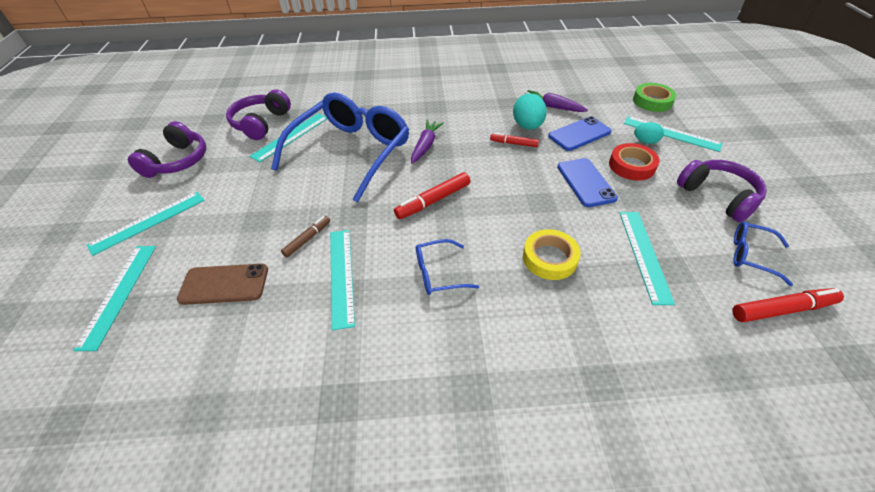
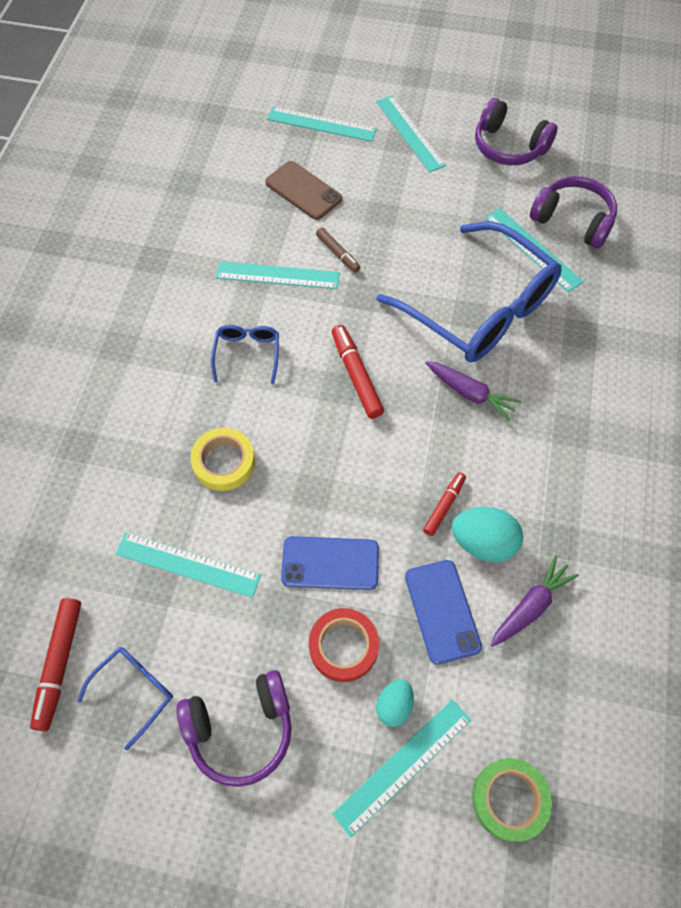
camera: 105 degrees right, 15 degrees up
brown phone [177,264,268,305] -> brown phone turned 60 degrees counterclockwise [265,161,342,220]

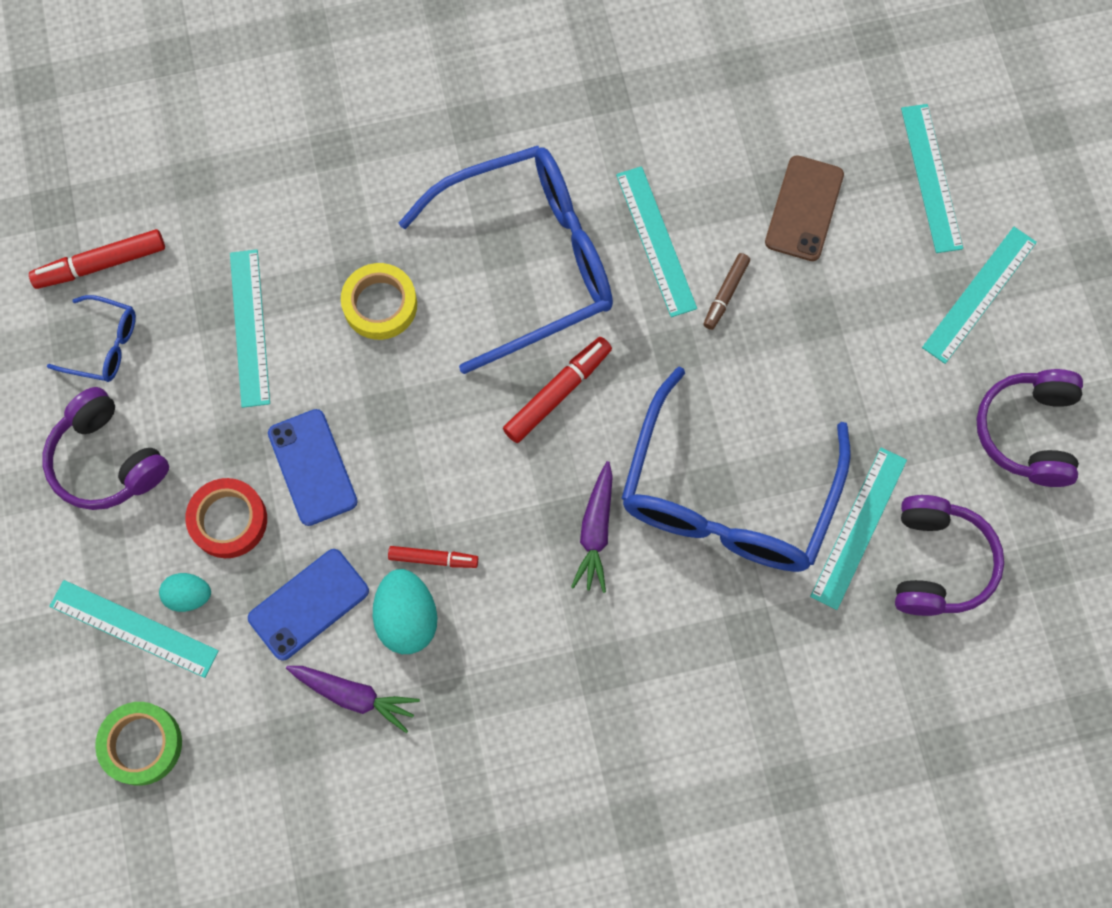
camera: 65 degrees right, 10 degrees up
blue glasses [211,325,279,385] -> blue glasses [399,146,613,374], size x2.34

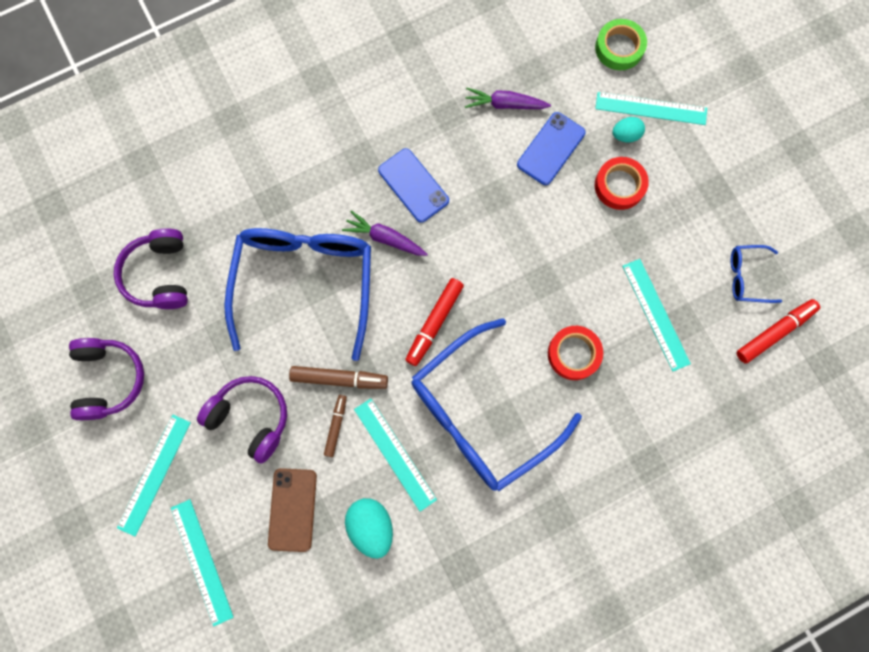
camera: 165 degrees right, 5 degrees up
purple headphones [43,387,169,510] -> purple headphones moved to [197,376,287,464]
blue phone [268,409,358,526] -> blue phone moved to [378,148,449,223]
yellow tape [341,263,417,340] -> red tape [548,326,603,380]
turquoise egg [373,569,437,654] -> turquoise egg moved to [345,498,393,559]
red marker [388,546,478,568] -> none
purple carrot [571,461,613,593] -> purple carrot turned 60 degrees counterclockwise [342,211,428,256]
turquoise ruler [810,448,907,610] -> none
none -> brown marker [289,366,388,389]

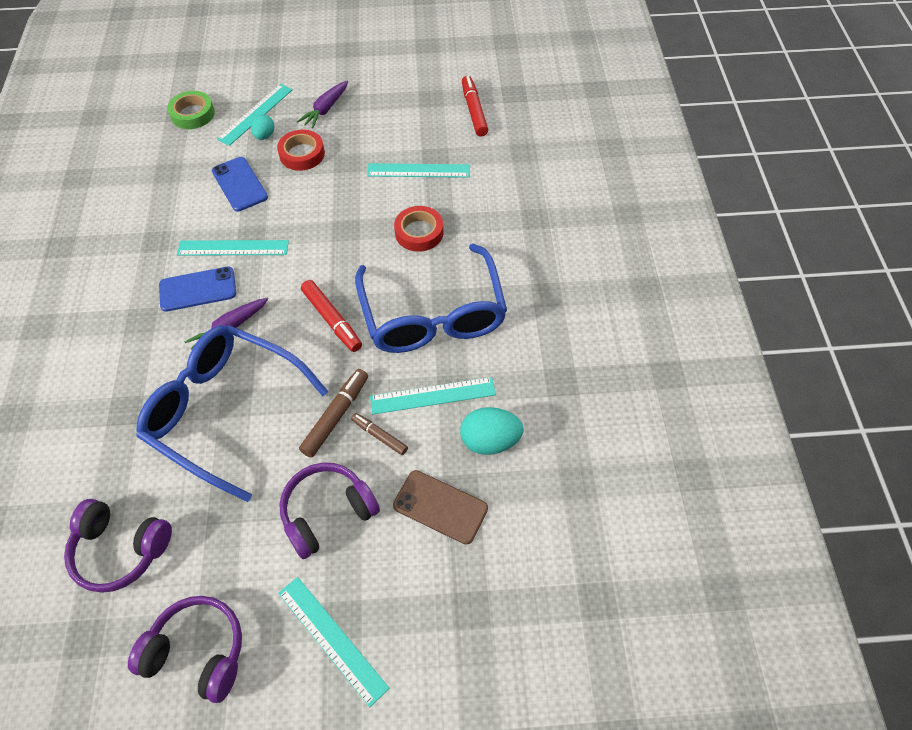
camera: 65 degrees left, 20 degrees down
turquoise ruler [171,499,234,626] -> turquoise ruler moved to [177,240,289,256]
purple carrot [465,88,551,109] -> purple carrot moved to [297,81,348,128]
blue glasses [731,245,782,303] -> none

